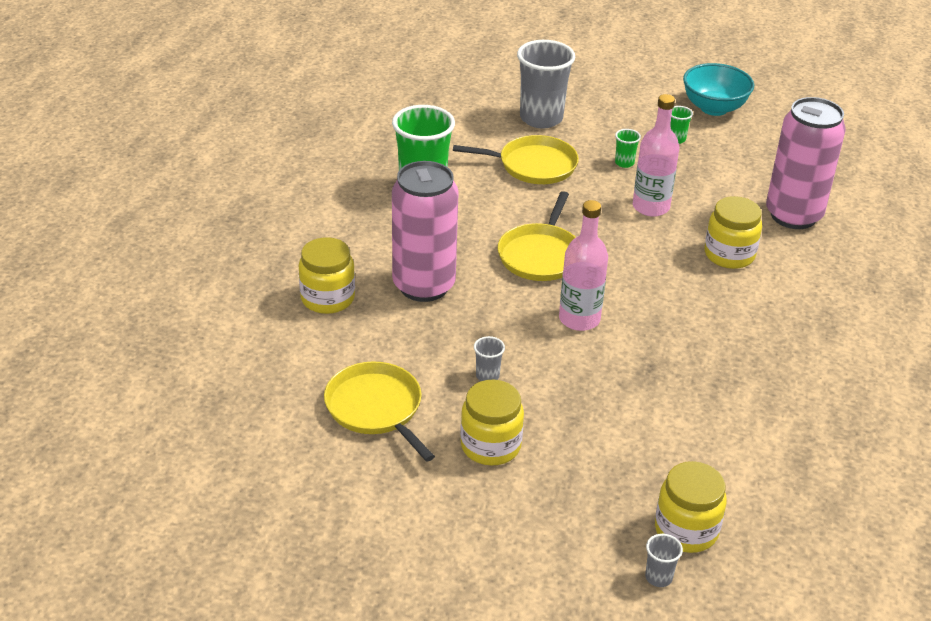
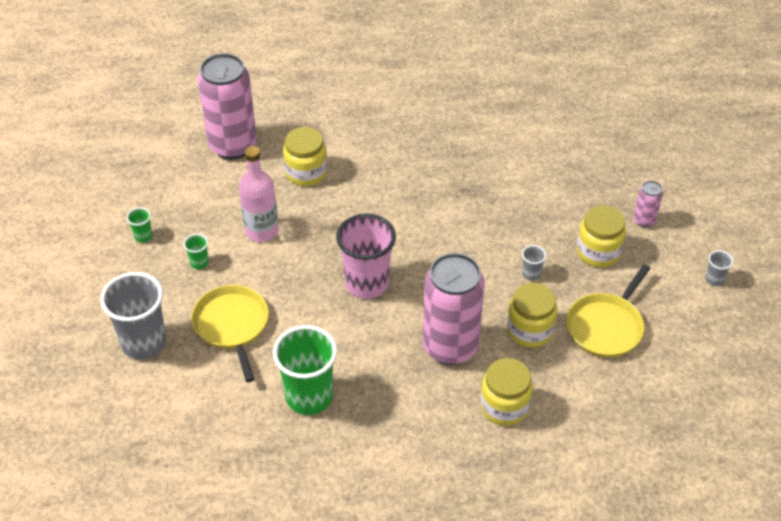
camera: 110 degrees left, 10 degrees up
yellow pan [498,191,576,281] -> pink cup [336,213,396,299]
pink bottle [559,200,608,331] -> none
grey cup [645,534,683,587] -> grey cup moved to [705,250,734,286]
yellow jar [655,461,727,553] -> yellow jar moved to [507,283,558,347]
turquoise bowl [683,63,754,116] -> none
none -> pink can [633,181,663,227]

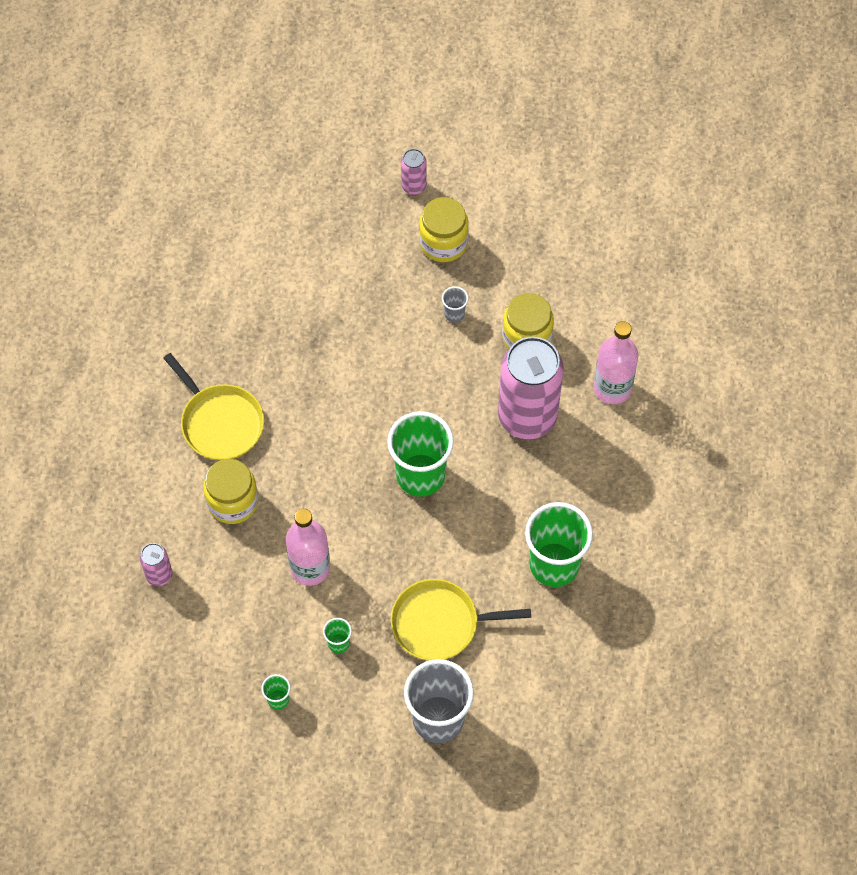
camera: 75 degrees left, 15 degrees up
pink can [198,53,257,159] -> pink can [139,543,173,586], size x0.44
pink cup [336,213,396,299] -> green cup [387,411,454,497]
yellow jar [480,358,533,426] -> pink bottle [594,321,638,404]
yellow pan [566,264,651,358] -> yellow pan moved to [163,353,264,460]
grey cup [705,250,734,286] -> none

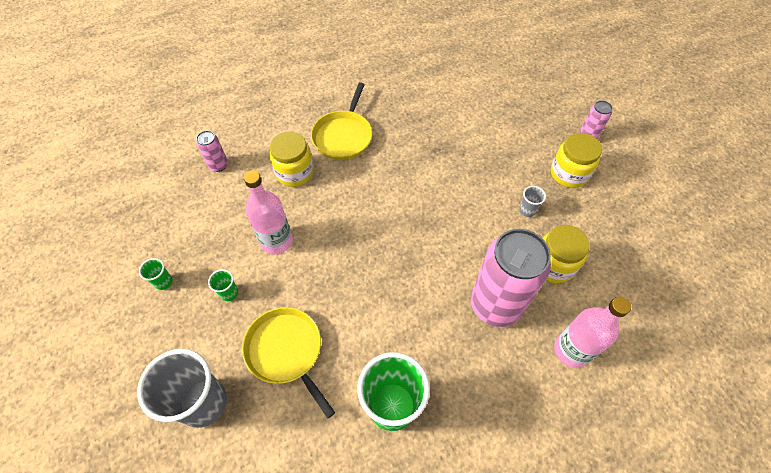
camera: 55 degrees right, 5 degrees down
green cup [387,411,454,497] -> none

